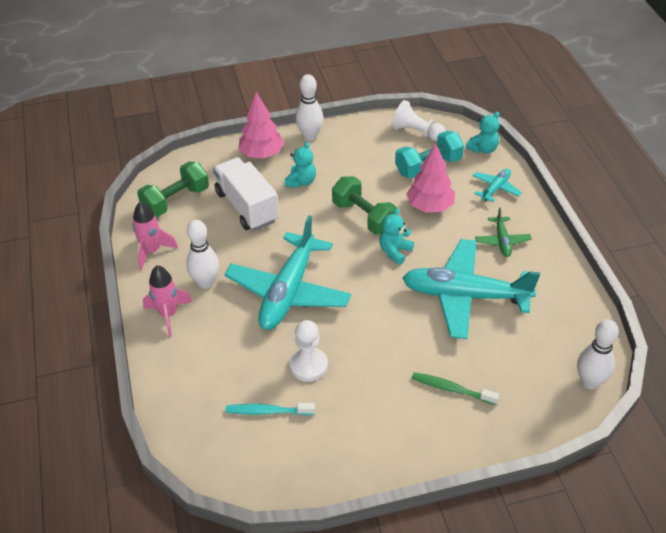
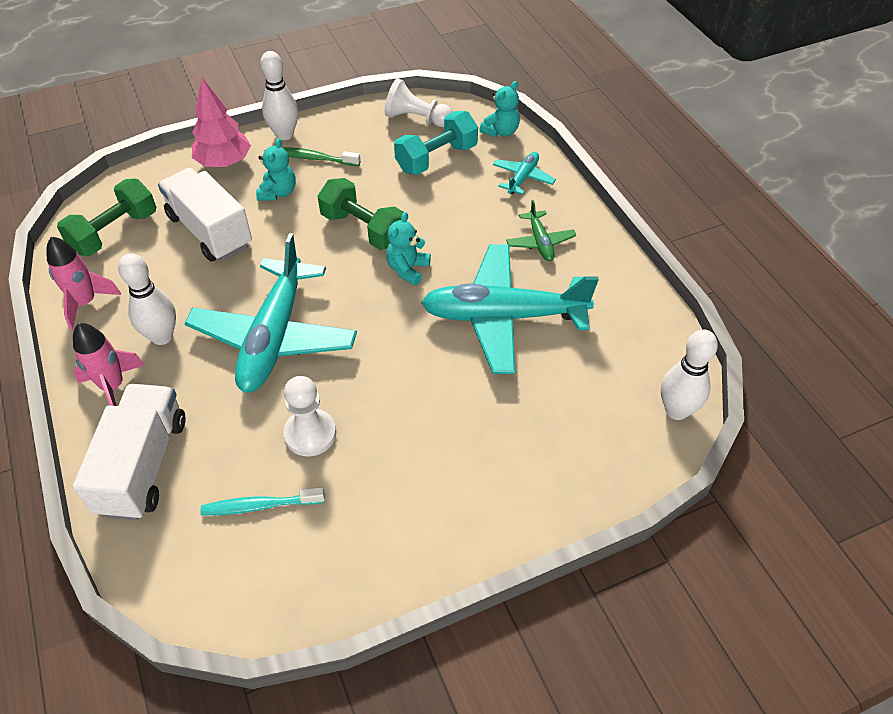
camera: 10 degrees left, 5 degrees up
pink tree [406,144,455,212] -> none
green toothbrush [412,372,499,405] -> green toothbrush moved to [282,147,361,166]
none -> white truck [73,384,186,520]

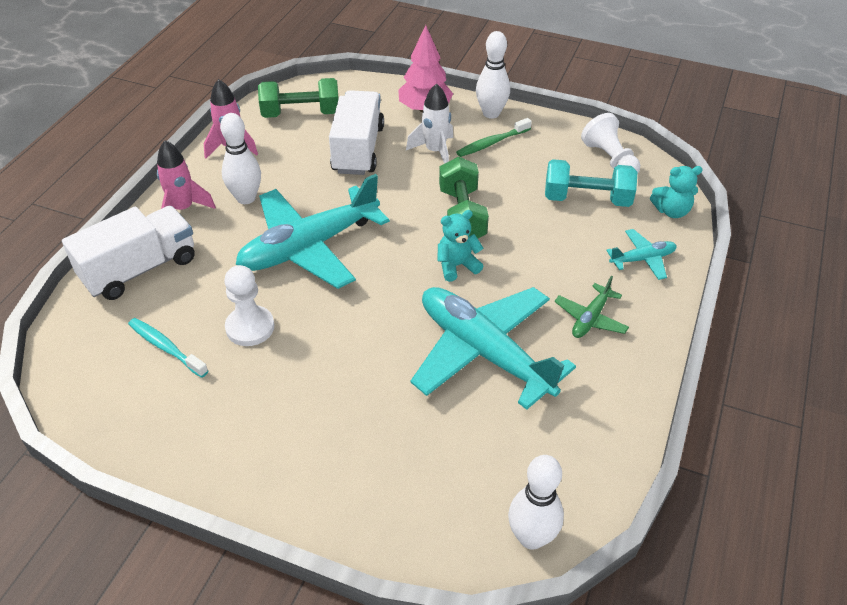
camera: 45 degrees right, 5 degrees down
turquoise teddy bear [256,138,296,201] -> white rocket [406,83,453,164]
green toothbrush [282,147,361,166] -> green toothbrush turned 90 degrees counterclockwise [456,118,532,157]

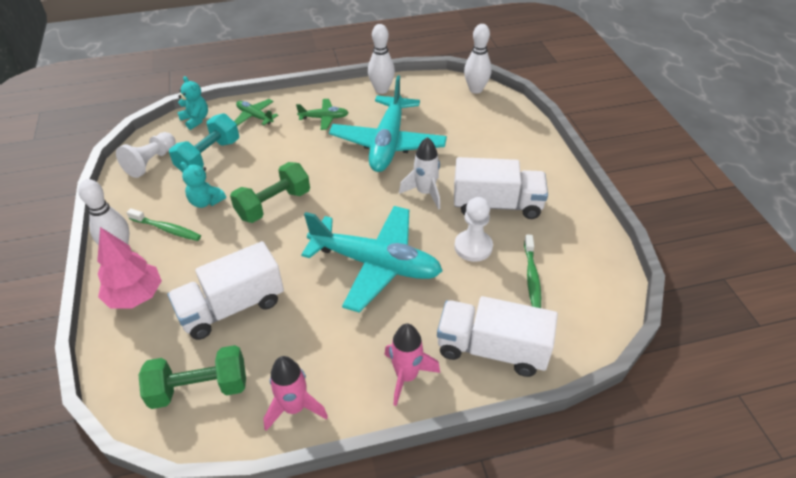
camera: 125 degrees left, 0 degrees up
turquoise toothbrush [128,318,208,378] -> green toothbrush [524,235,541,308]
white bowling pin [220,113,261,204] -> white bowling pin moved to [368,24,395,94]
green dumbbell [258,78,339,118] -> green dumbbell turned 60 degrees counterclockwise [139,345,246,409]
white rocket [406,83,453,164] -> white rocket moved to [399,137,440,210]
turquoise teddy bear [437,210,483,282] -> turquoise teddy bear moved to [180,162,226,208]
turquoise dumbbell [545,159,638,207] -> turquoise dumbbell turned 60 degrees clockwise [169,113,239,172]
turquoise plane [606,229,677,280] -> green plane [234,99,278,126]
none -> white truck [454,157,548,219]

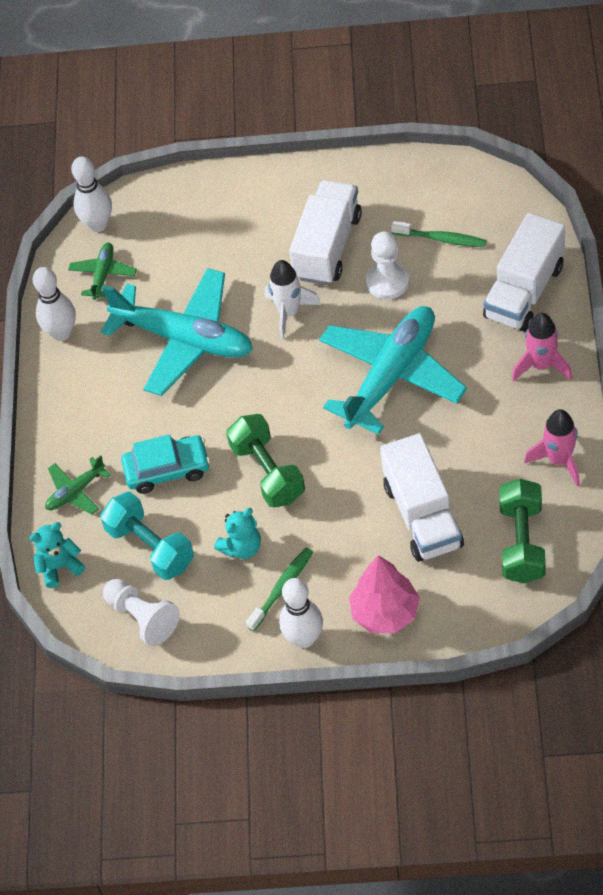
camera: 70 degrees left, 10 degrees up
green plane [296,99,349,130] -> green plane moved to [68,243,137,300]
none -> turquoise car [121,435,210,494]

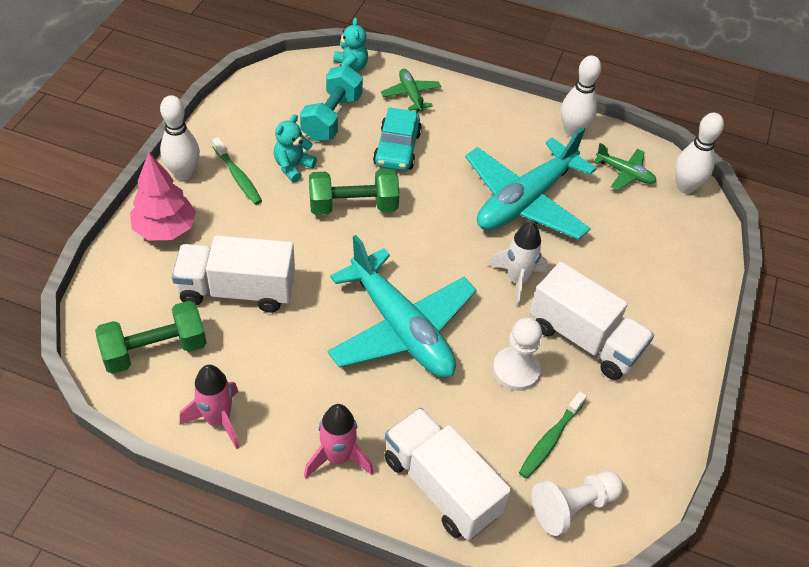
camera: 100 degrees right, 5 degrees down
turquoise dumbbell [100,492,194,580] -> turquoise dumbbell turned 45 degrees counterclockwise [300,65,363,141]
white pawn [103,579,180,646] -> white pawn moved to [532,471,623,536]
turquoise teddy bear [214,508,261,559] -> turquoise teddy bear turned 60 degrees clockwise [274,114,317,183]
green dumbbell [499,479,546,583] -> green dumbbell turned 45 degrees counterclockwise [95,301,206,374]

